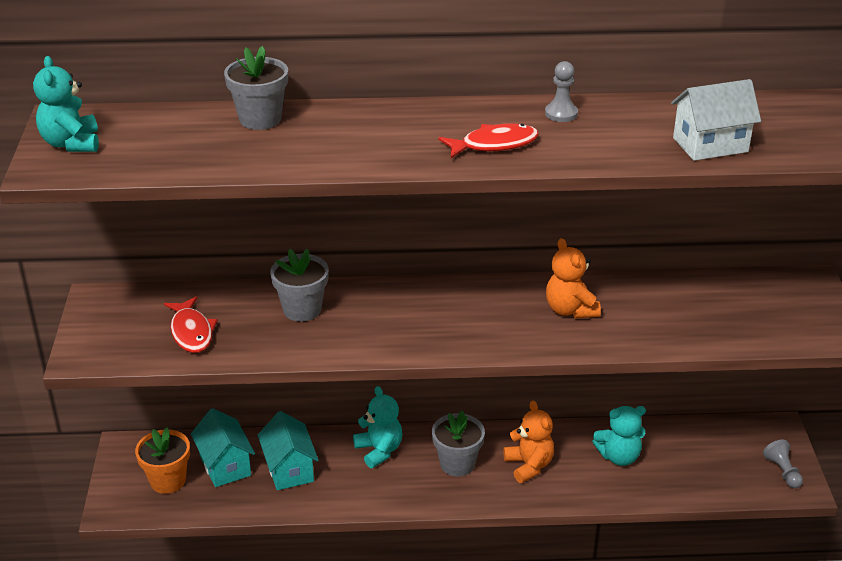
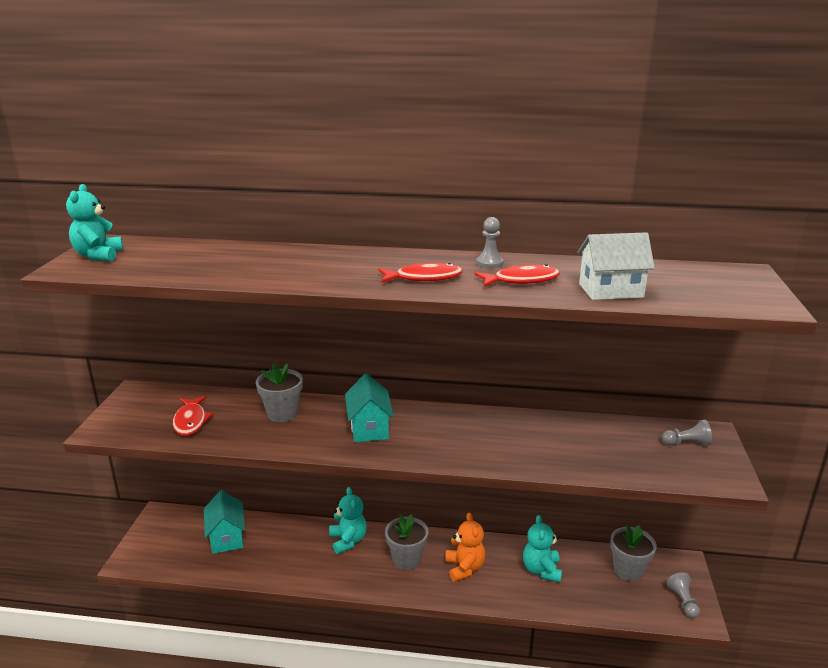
camera: 10 degrees right, 10 degrees down
orange flower pot [135,427,190,494] -> none
grey flower pot [224,46,288,130] -> grey flower pot moved to [610,525,657,581]
turquoise house [258,411,319,490] -> turquoise house moved to [345,373,394,442]
orange teddy bear [546,238,601,319] -> none
turquoise teddy bear [592,406,646,466] -> turquoise teddy bear turned 90 degrees clockwise [523,515,562,582]
none -> red fish [474,264,560,287]
none -> grey pawn [662,419,712,446]

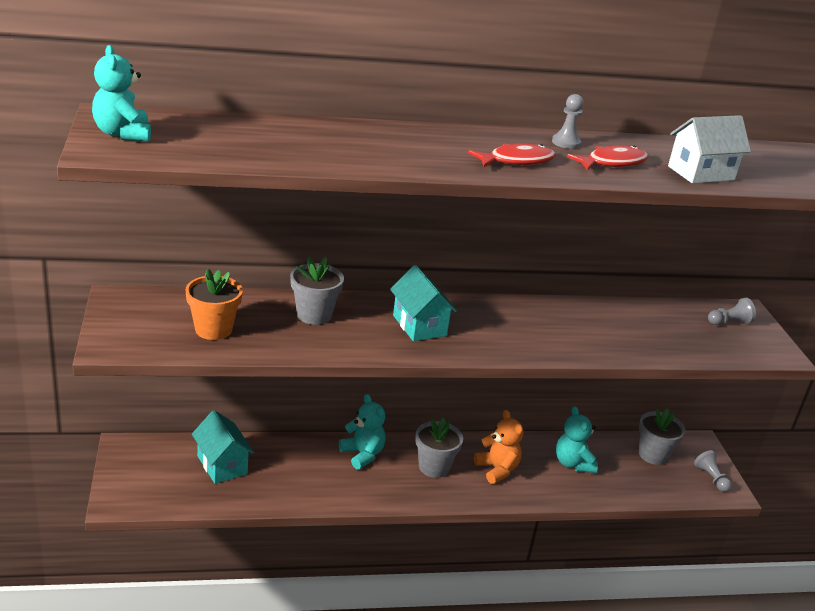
camera: 20 degrees left, 5 degrees up
red fish [173,396,213,436] -> orange flower pot [185,269,243,340]

